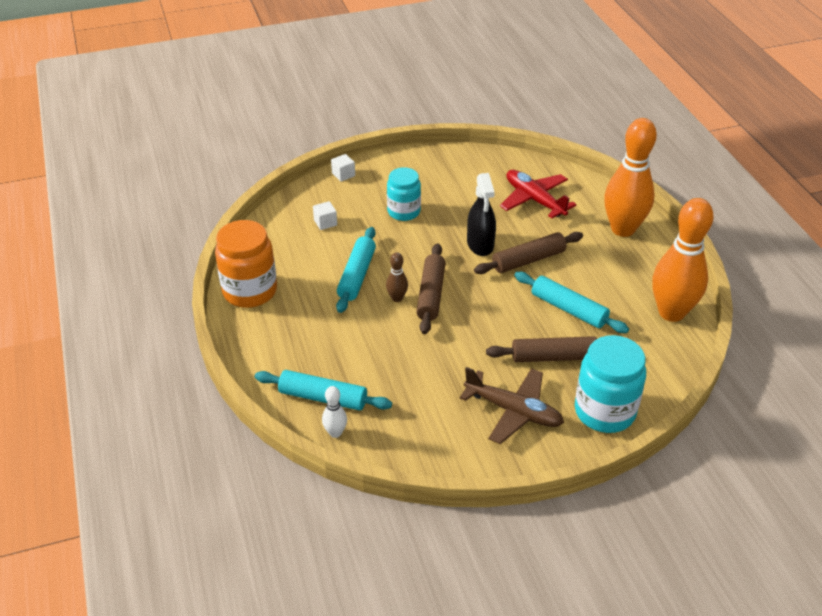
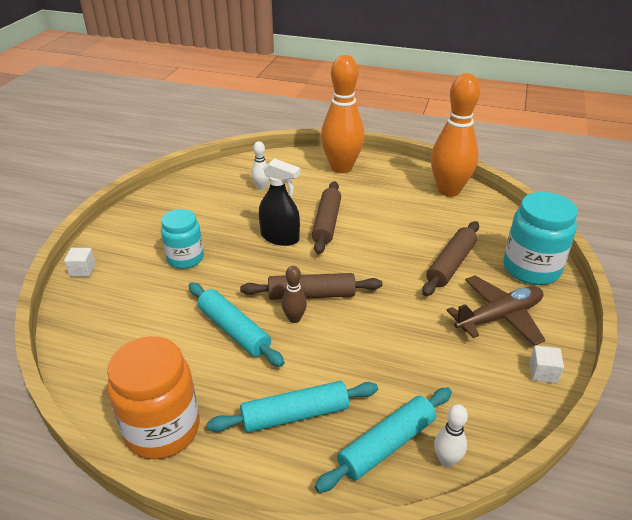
camera: 55 degrees left, 5 degrees down
white cube [313,201,337,230] -> white cube moved to [530,345,564,383]
brown rolling pin [416,243,445,334] -> brown rolling pin turned 45 degrees counterclockwise [240,273,382,300]
red plane [500,170,577,218] -> white bowling pin [251,141,269,190]
turquoise rolling pin [514,272,629,333] -> turquoise rolling pin moved to [207,381,378,433]

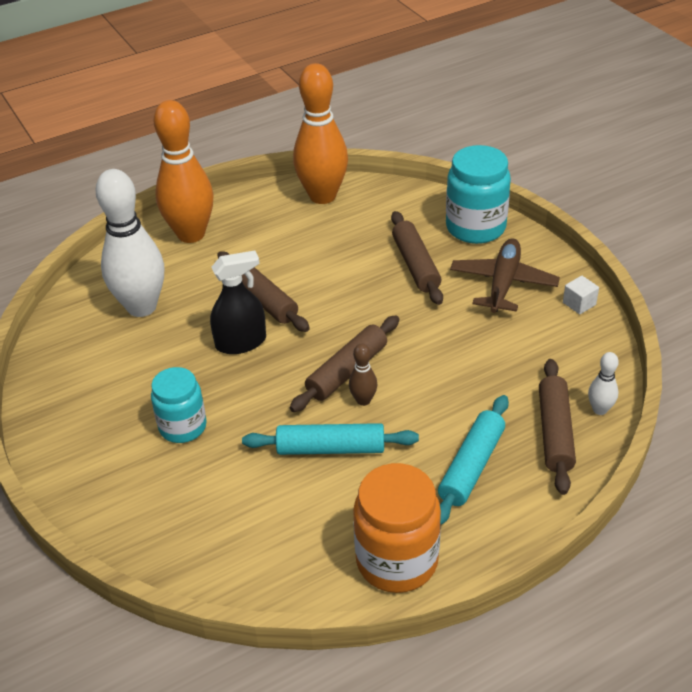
camera: 45 degrees left, 5 degrees up
white cube [64,248,96,277] -> none
white bowling pin [251,141,269,190] -> white bowling pin [96,169,164,317], size x2.35
turquoise rolling pin [315,387,452,493] -> brown rolling pin [539,359,576,495]

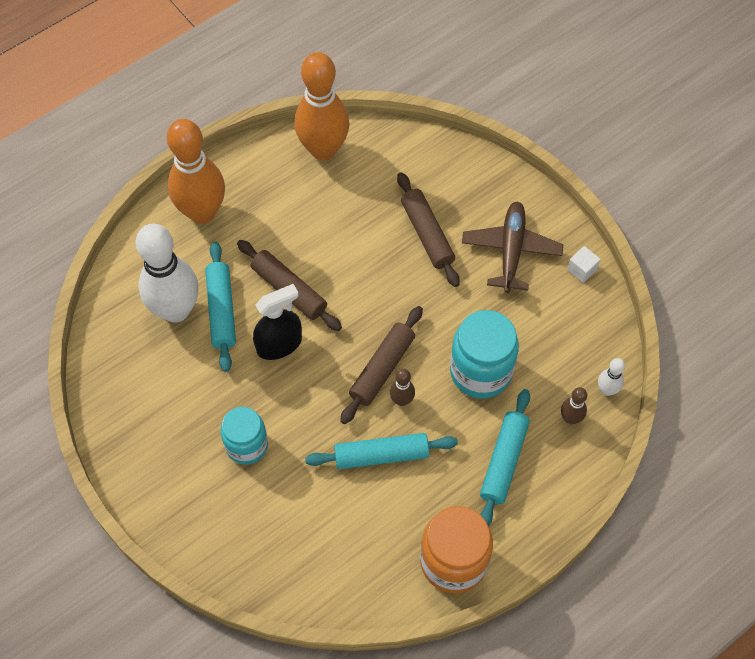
camera: 10 degrees left, 20 degrees up
turquoise jar [446,145,511,244] -> turquoise jar moved to [450,310,519,399]
brown rolling pin [539,359,576,495] -> brown bowling pin [561,387,587,424]
none -> turquoise rolling pin [205,242,236,372]

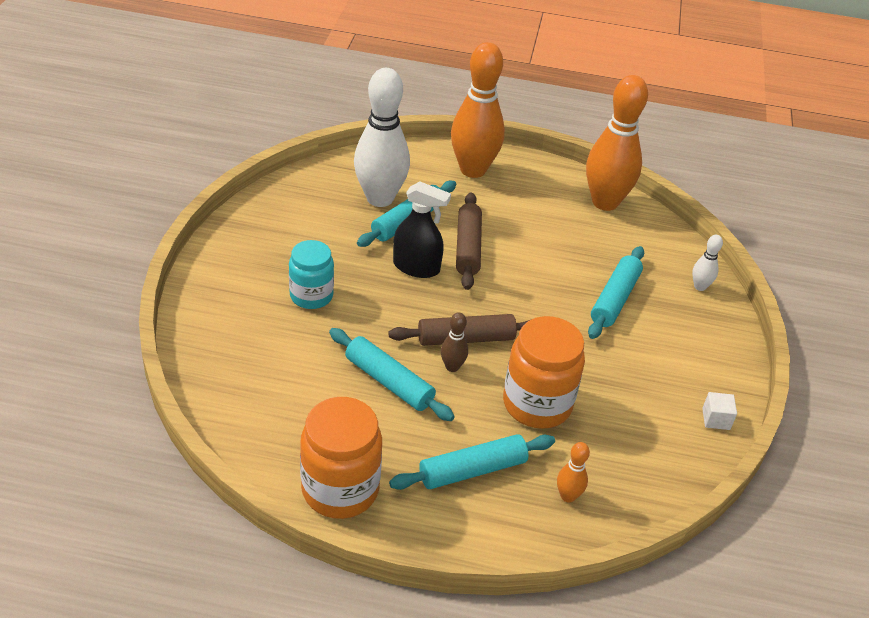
camera: 45 degrees right, 20 degrees down
brown rolling pin [397,172,460,287] -> turquoise rolling pin [588,246,644,339]
turquoise jar [450,310,519,399] -> orange jar [503,316,585,429]
brown plane [462,201,564,293] -> none
brown bowling pin [561,387,587,424] -> orange bowling pin [557,442,590,503]
white bowling pin [598,358,625,396] -> white bowling pin moved to [692,235,723,291]

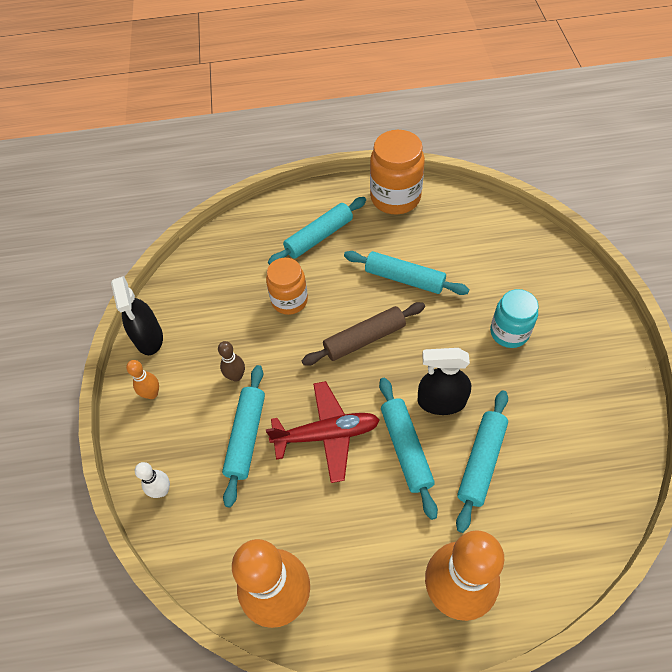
camera: 170 degrees right, 15 degrees up
white bowling pin [354,68,410,207] -> none
brown bowling pin [441,312,468,372] -> brown bowling pin moved to [218,341,245,382]
brown rolling pin [456,192,482,290] -> turquoise rolling pin [379,378,438,520]
orange jar [503,316,585,429] -> orange jar [266,258,308,315], size x0.66
orange bowling pin [557,442,590,503] -> orange bowling pin moved to [126,360,159,399]
white cube [702,392,737,430] -> black spray bottle [111,276,163,355]
none -> red plane [266,381,379,483]

